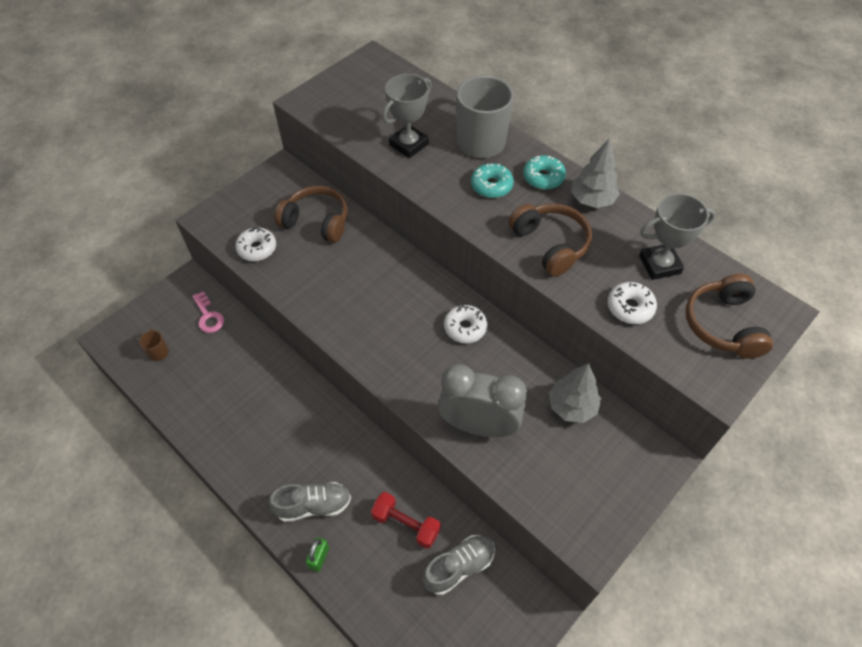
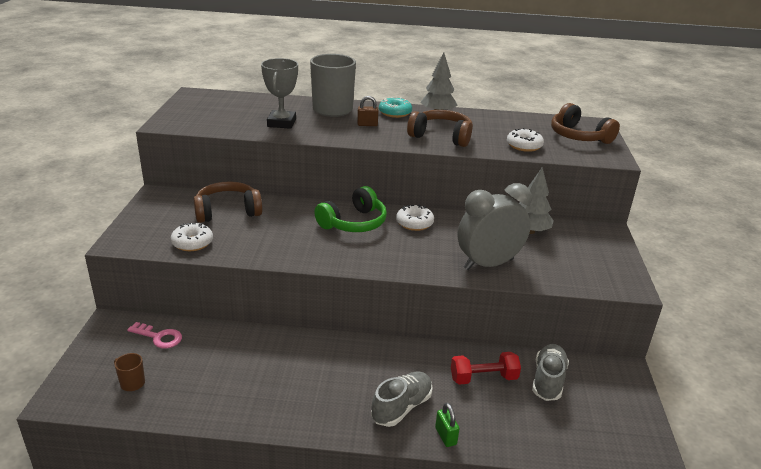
camera: 40 degrees left, 25 degrees down
turquoise donut [471,163,514,198] -> brown padlock [357,96,378,126]
grey trophy [639,193,716,280] -> none
none -> green headphones [314,186,387,232]

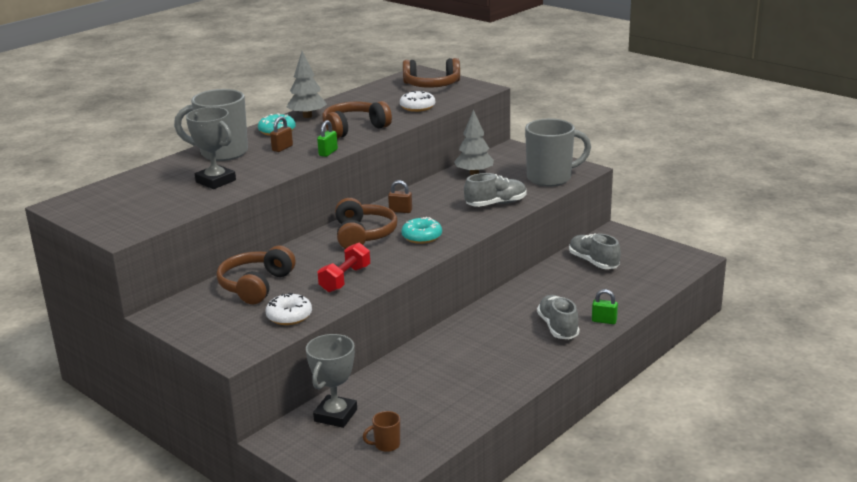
camera: 50 degrees left, 5 degrees down
pink key [127,322,182,348] -> grey trophy [306,334,357,428]
green headphones [314,186,387,232] -> brown headphones [335,198,397,249]
white donut [396,204,434,231] -> brown padlock [388,180,412,213]
red dumbbell [451,352,521,385] -> red dumbbell moved to [318,243,370,292]
grey clock [458,183,532,270] -> grey shoe [464,173,526,207]
none -> green padlock [317,120,338,157]
none -> turquoise donut [401,217,442,244]
none -> grey mug [525,119,591,186]

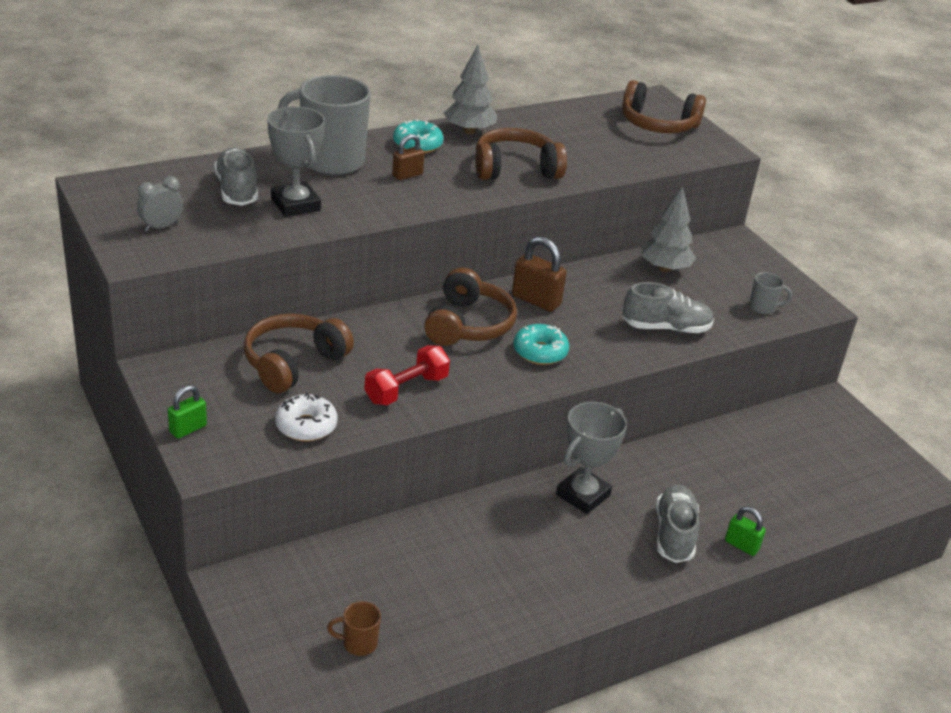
camera: 15 degrees right, 10 degrees up
grey trophy [306,334,357,428] -> grey trophy moved to [556,402,627,514]
green padlock [317,120,338,157] -> green padlock moved to [168,385,207,439]
brown padlock [388,180,412,213] -> brown padlock [512,236,567,312], size x1.60
white donut [400,90,435,112] -> none
grey mug [525,119,591,186] -> grey mug [749,272,792,314], size x0.43
grey shoe [569,234,621,269] -> grey shoe moved to [214,147,258,206]
none -> grey clock [137,176,183,232]

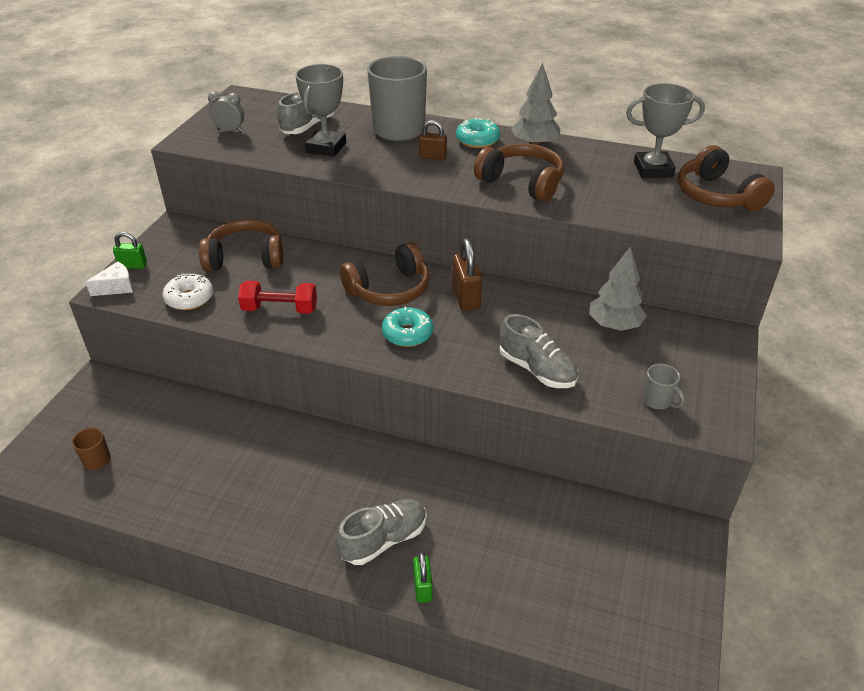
camera: 50 degrees right, 5 degrees up
grey trophy [556,402,627,514] -> grey trophy moved to [626,83,705,178]
none -> white cheese [85,261,133,296]

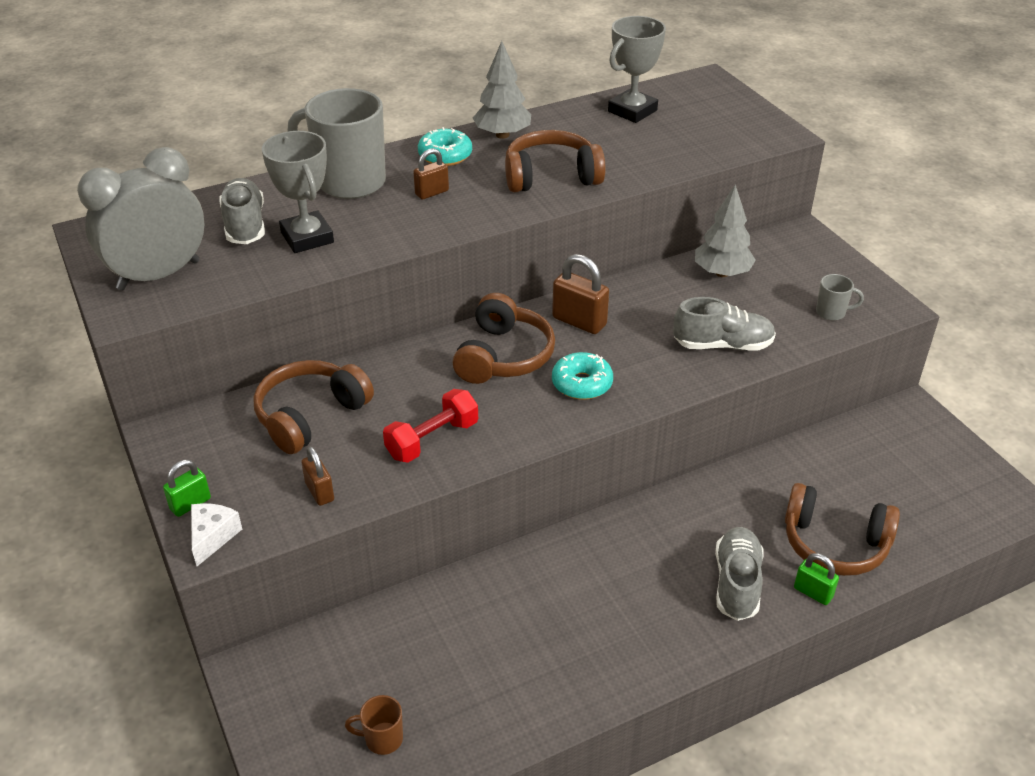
camera: 45 degrees left, 0 degrees up
white donut [162,273,213,310] -> brown padlock [301,447,334,506]
grey clock [208,91,244,132] -> grey clock [77,147,205,290], size x2.25
brown headphones [678,145,775,211] -> brown headphones moved to [785,483,900,576]

